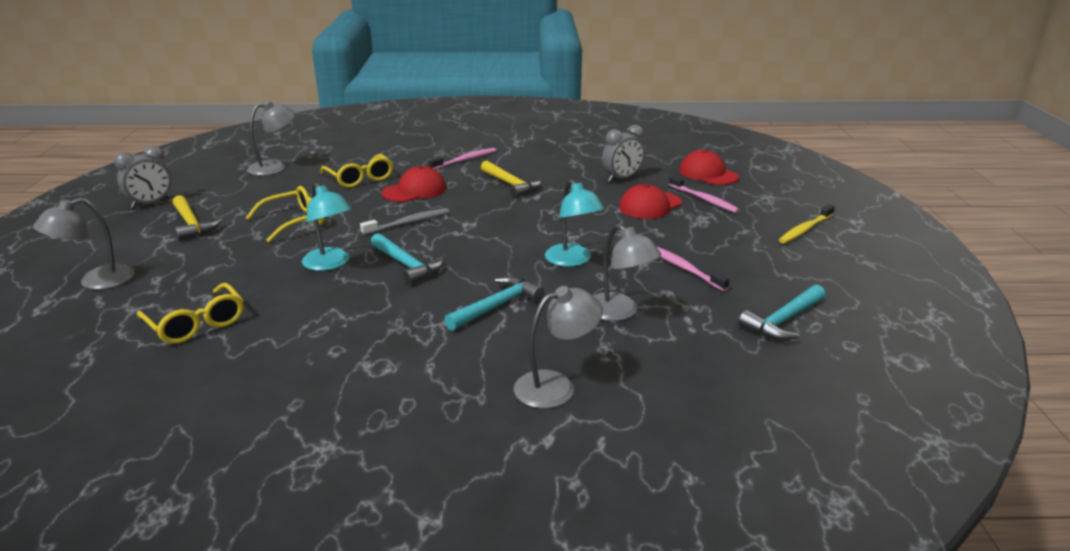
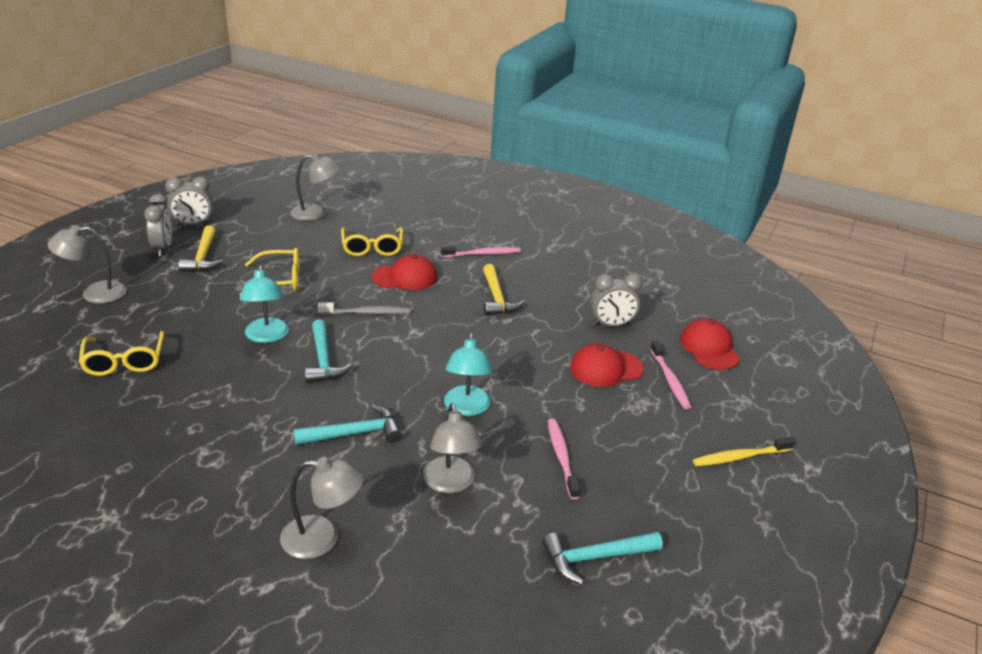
camera: 25 degrees right, 5 degrees up
none -> grey clock [144,194,172,257]

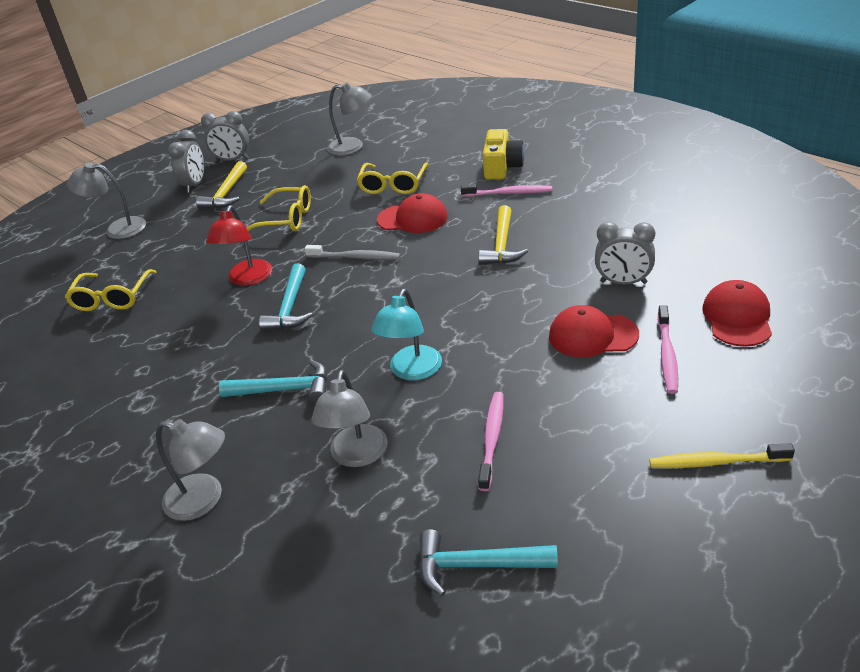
camera: 25 degrees right, 5 degrees up
turquoise lamp [239,265,289,343] -> red lamp [206,205,272,286]
none -> yellow camera [483,129,525,179]

